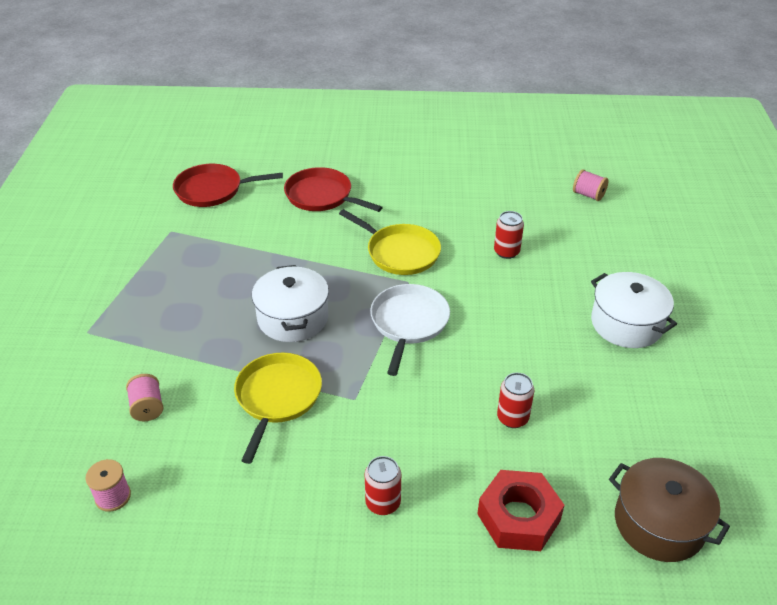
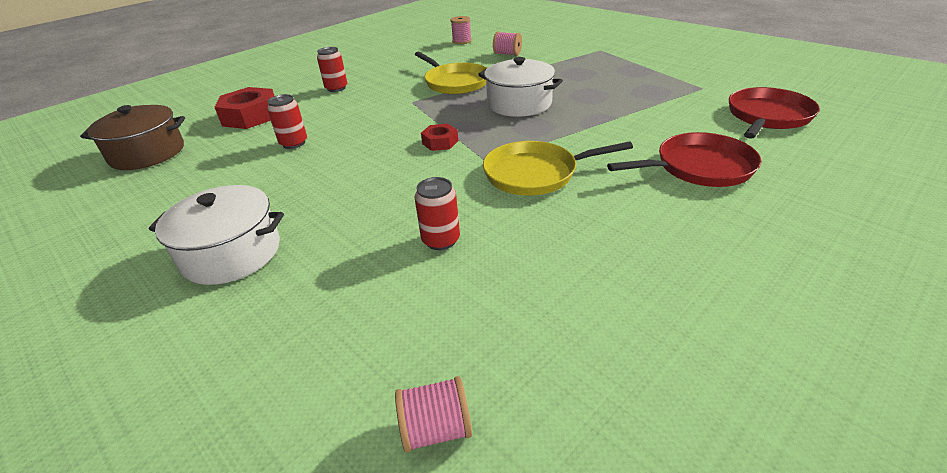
camera: 135 degrees right, 5 degrees down
white pan [370,284,450,376] -> red nut [421,124,458,151]

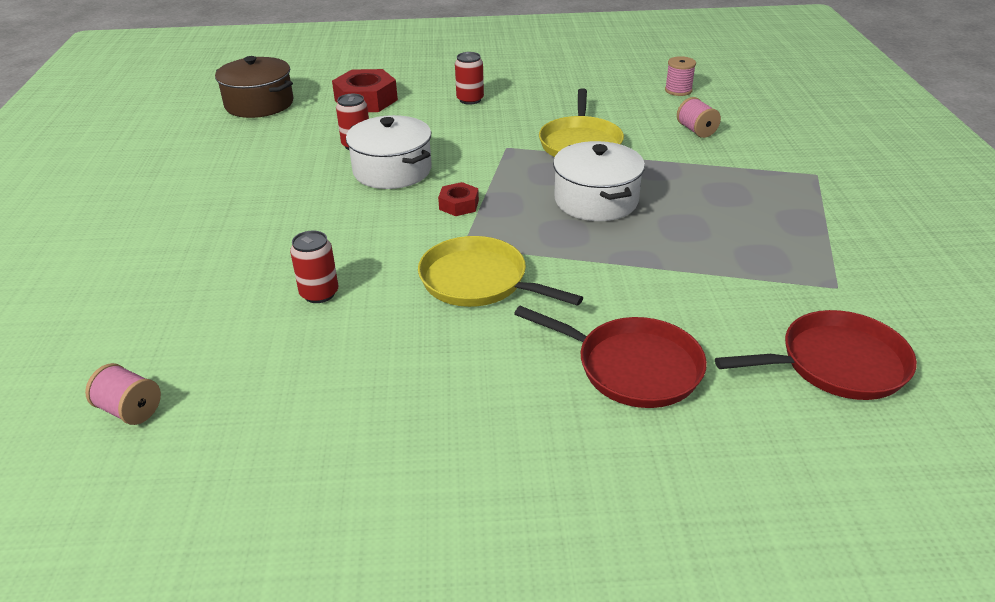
camera: 40 degrees right, 0 degrees up
white pot [149,185,284,285] -> white pot moved to [346,115,431,189]

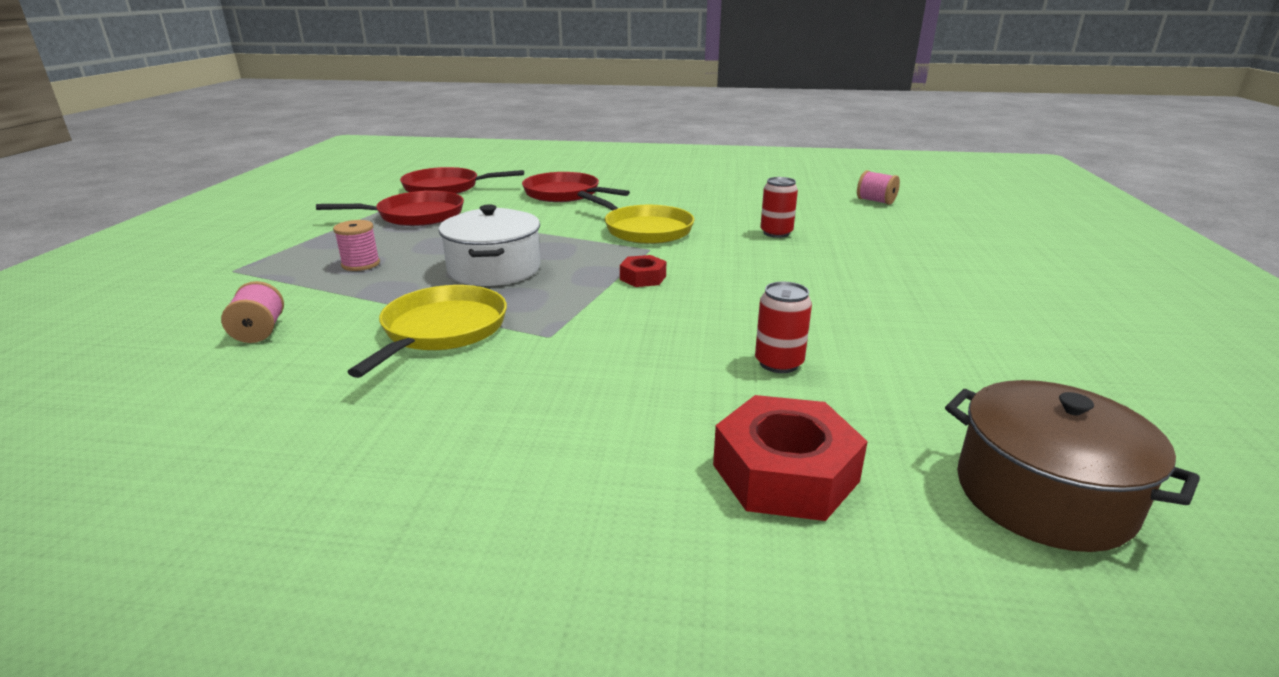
camera: 170 degrees left, 10 degrees down
white pot [346,115,431,189] -> none
red can [455,52,484,105] -> none
pink spool [665,56,696,96] -> pink spool moved to [333,220,380,271]
none -> red pan [316,191,464,226]

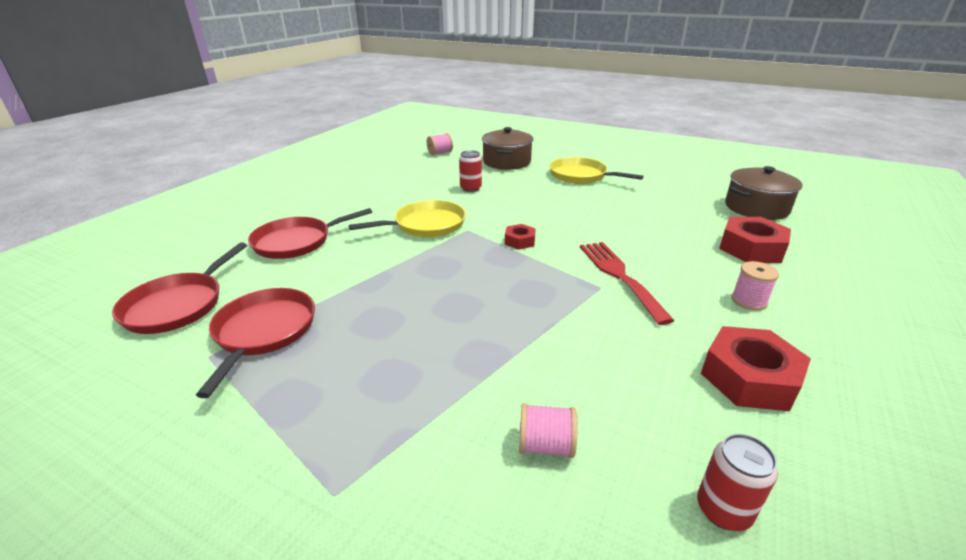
camera: 70 degrees left, 5 degrees up
pink spool [333,220,380,271] -> pink spool moved to [731,261,779,311]
yellow pan [348,285,507,378] -> yellow pan moved to [549,157,644,184]
white pot [439,205,540,286] -> none
red can [755,282,812,373] -> red can moved to [697,434,778,531]
none -> brown pot [482,127,533,170]
none -> red fork [580,242,675,325]
none -> red nut [701,326,811,411]

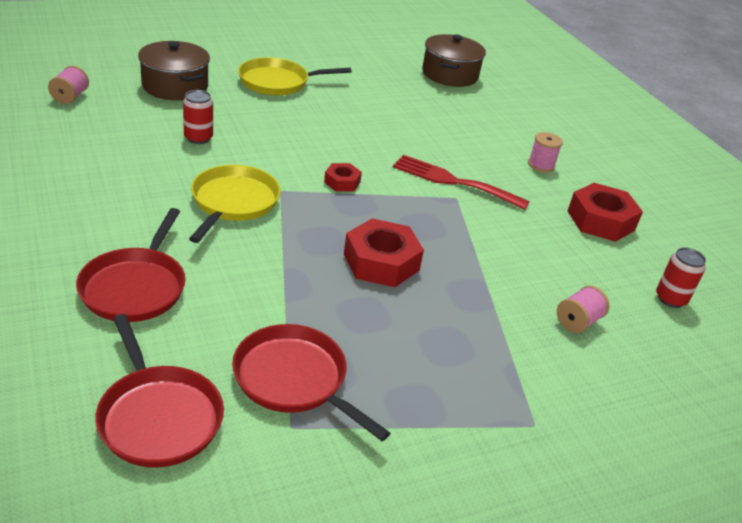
camera: 55 degrees left, 5 degrees up
red nut [719,217,791,263] -> red nut moved to [344,218,424,287]

